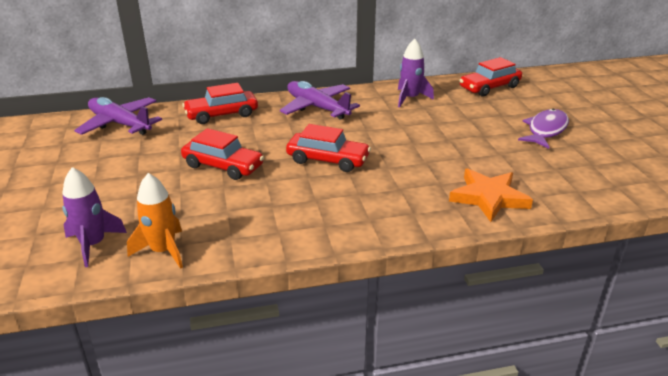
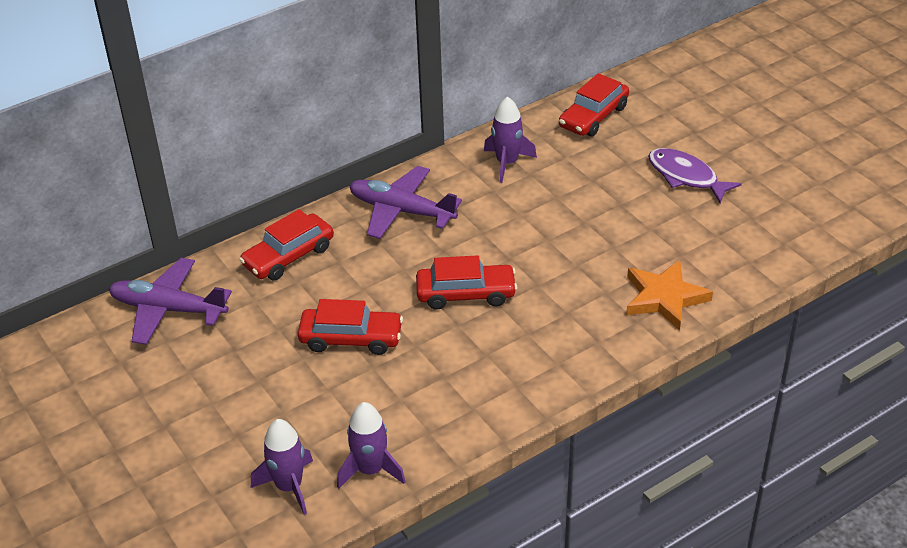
camera: 20 degrees left, 10 degrees up
orange rocket [127,173,183,269] -> purple rocket [337,402,406,489]
purple fish [518,109,569,149] -> purple fish turned 60 degrees counterclockwise [648,148,742,203]

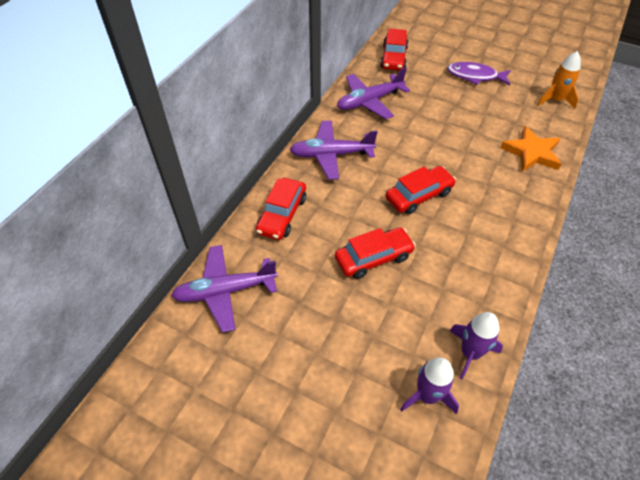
camera: 30 degrees left, 10 degrees up
purple rocket [484,96,537,183] -> purple plane [337,67,410,119]
none -> orange rocket [537,51,581,109]

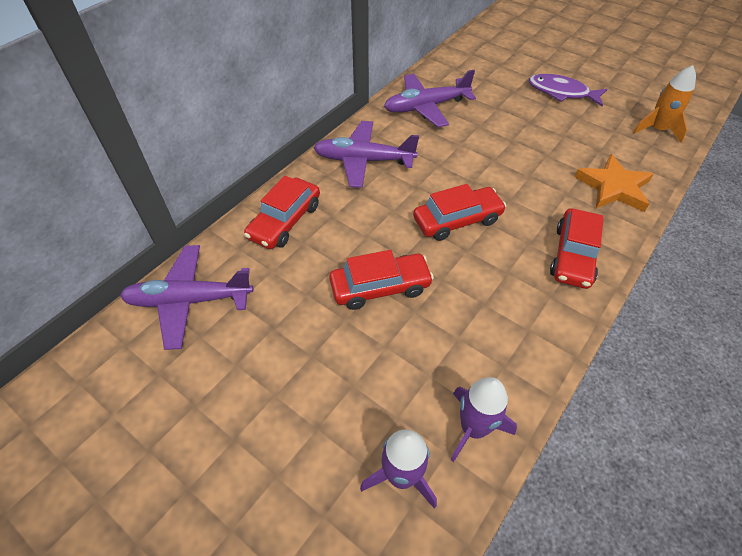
camera: 10 degrees right, 0 degrees up
red car [380,28,409,71] -> red car moved to [550,208,604,289]

